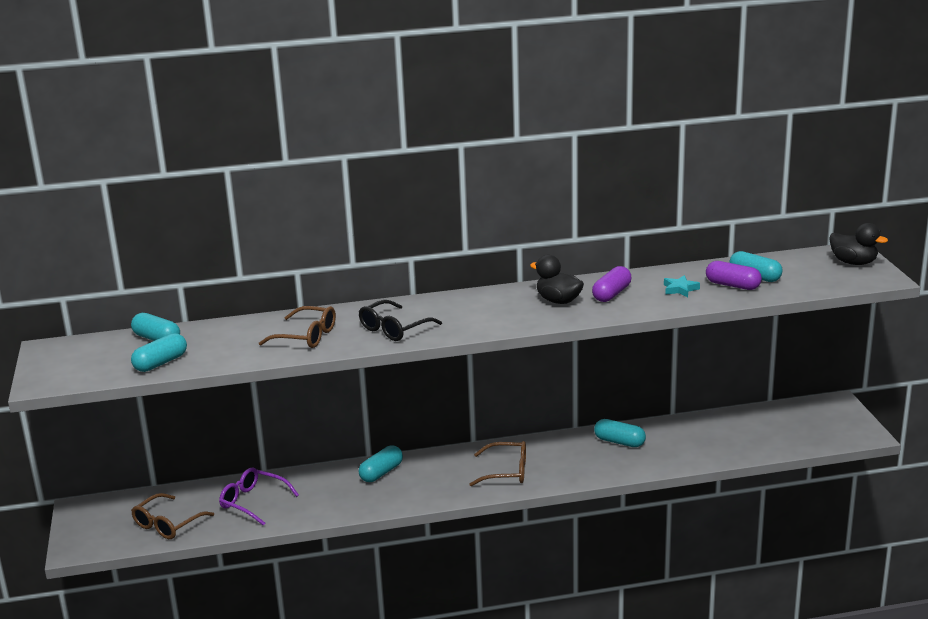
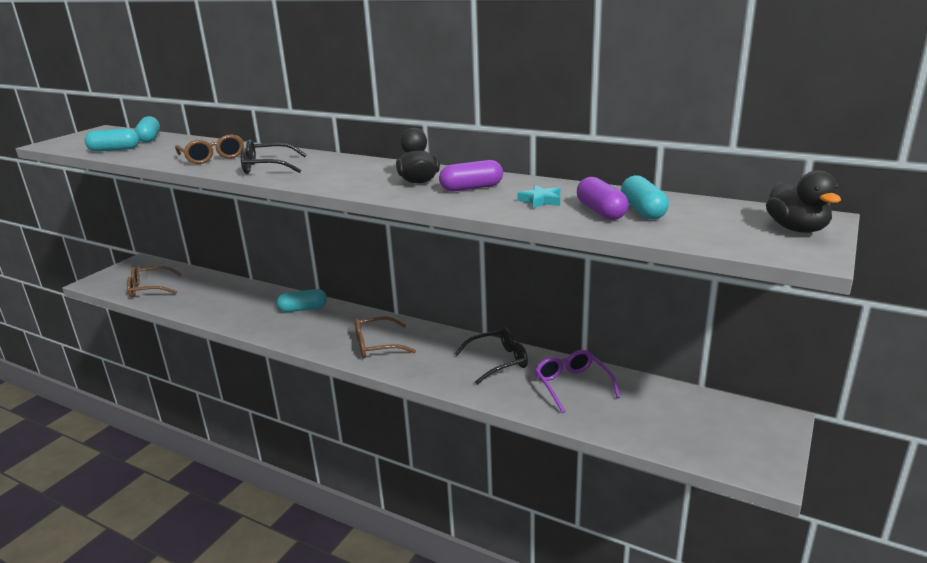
camera: 40 degrees right, 0 degrees up
purple glasses [219,468,299,526] -> purple glasses moved to [535,350,620,414]
brown glasses [469,441,526,486] -> brown glasses turned 120 degrees clockwise [355,316,416,358]
turquoise capsule [594,419,646,447] -> black glasses [455,327,528,384]

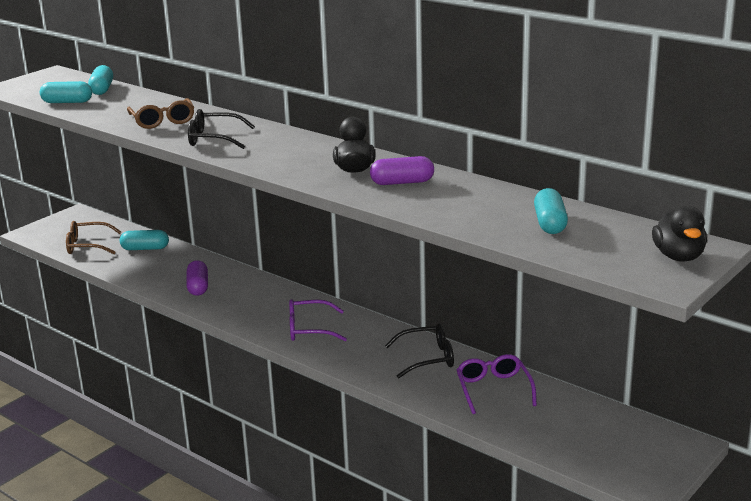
camera: 10 degrees right, 0 degrees up
turquoise capsule [277,289,327,312] -> turquoise capsule moved to [120,230,169,250]
brown glasses [355,316,416,358] -> purple glasses [289,299,347,341]
turquoise star [517,185,560,209] -> none
purple capsule [577,177,629,220] -> purple capsule moved to [186,260,208,296]

